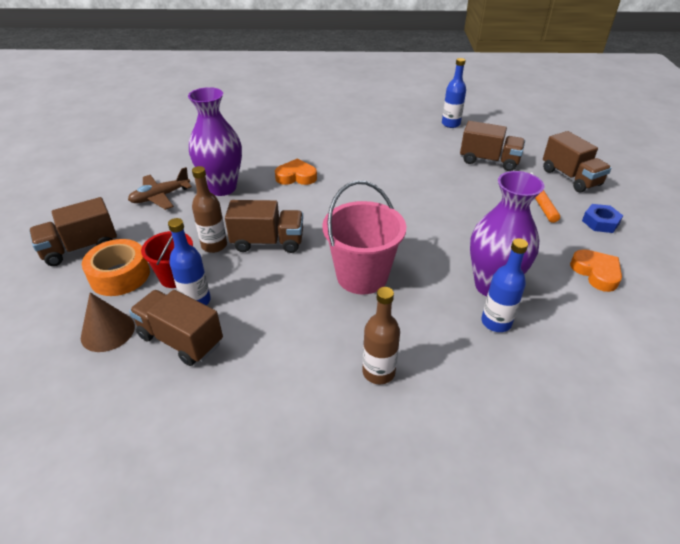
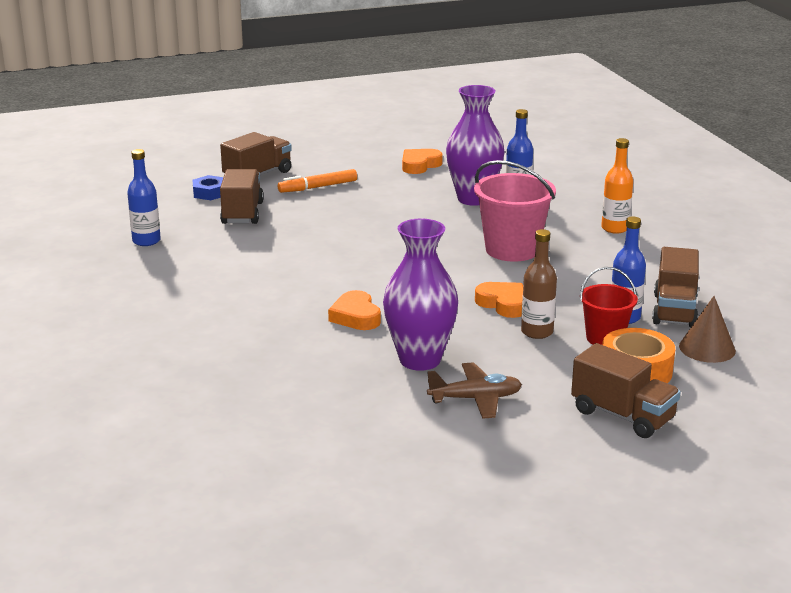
camera: 110 degrees left, 15 degrees down
brown plane [128,167,192,210] -> brown plane turned 45 degrees counterclockwise [427,362,522,419]
brown truck [225,200,303,253] -> orange heart [475,282,523,318]
brown bottle [362,287,400,384] -> orange bottle [601,138,633,234]
blue nut [582,204,623,233] -> blue nut moved to [192,175,223,200]

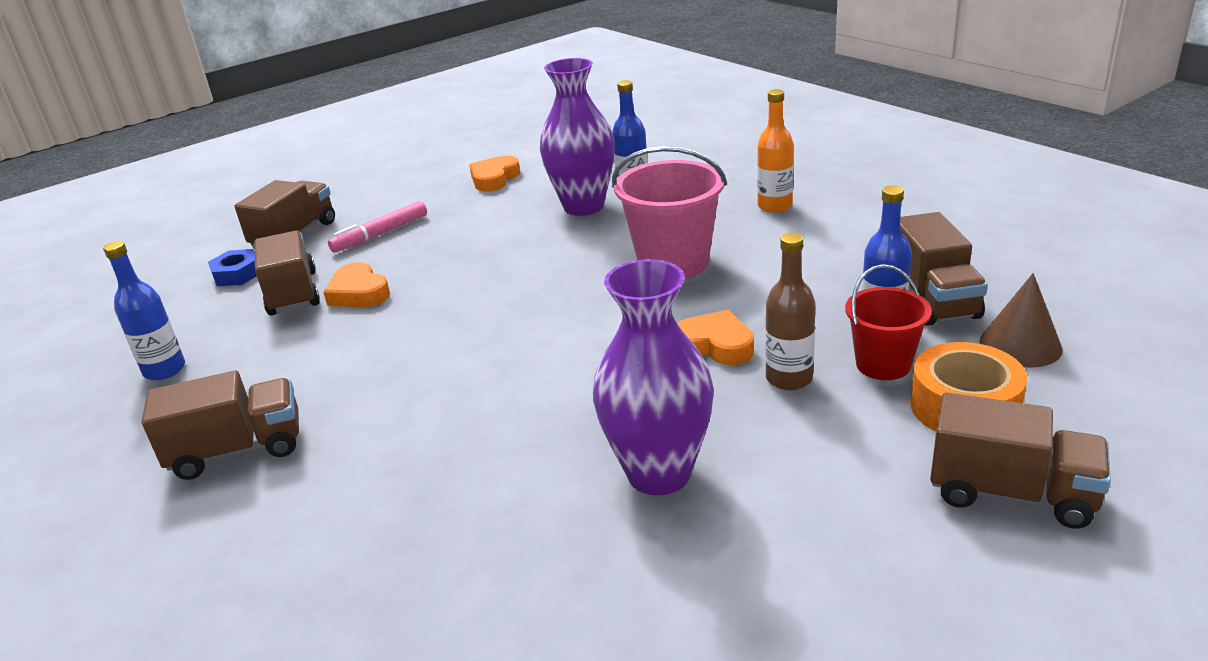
camera: 15 degrees left, 5 degrees up
orange marker [278,169,357,193] -> pink marker [328,201,427,252]
orange heart [328,290,381,330] -> orange heart moved to [323,262,390,307]
brown plane [427,362,522,419] -> none
none -> brown truck [141,370,299,480]

